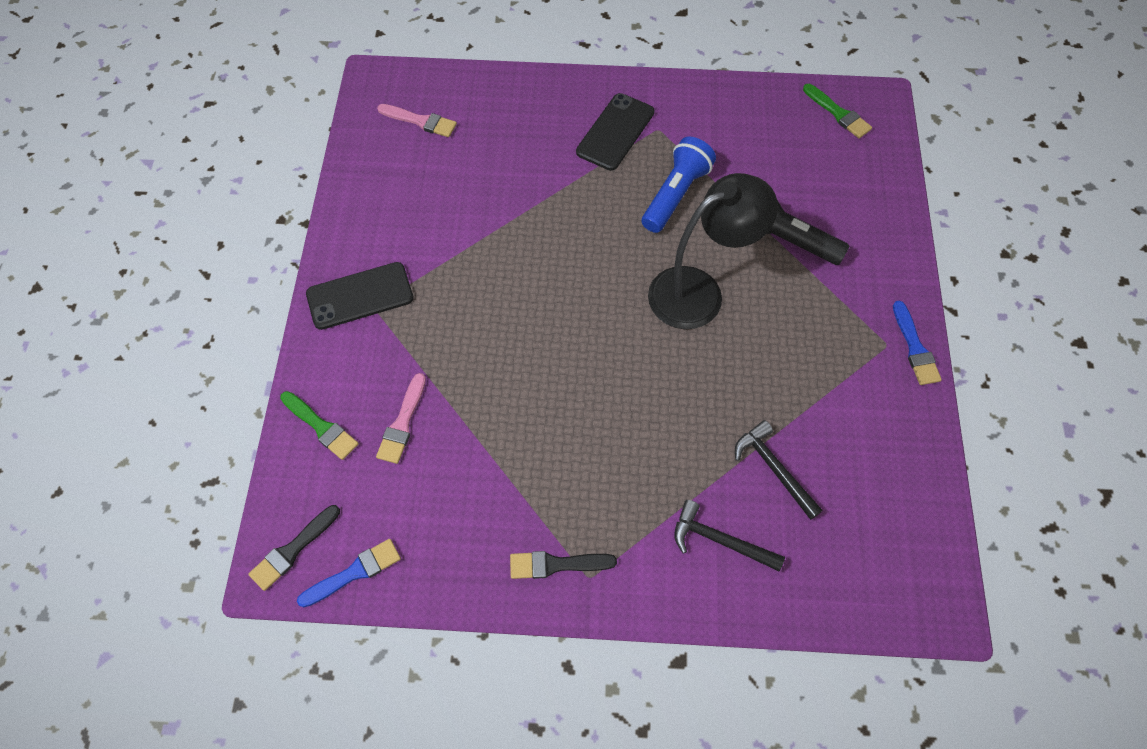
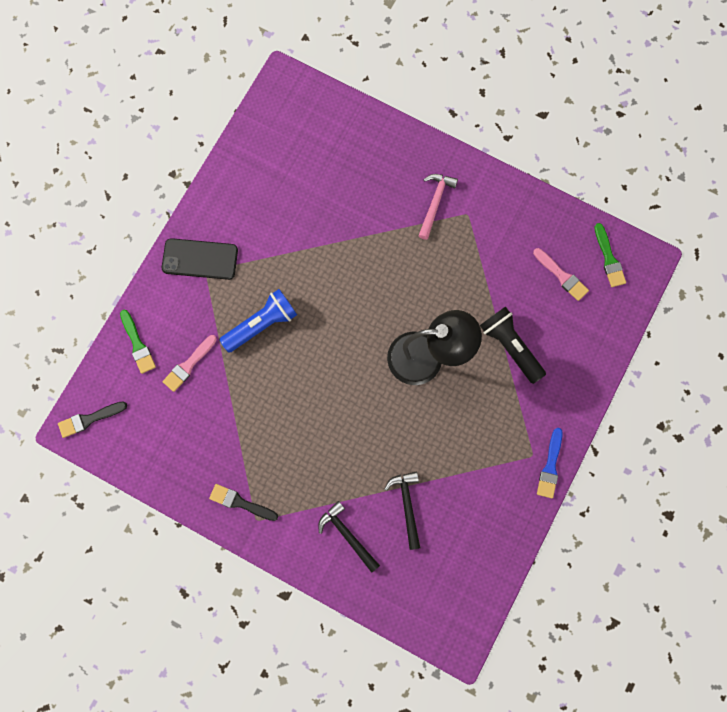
camera: 25 degrees right, 15 degrees up
blue brush [297,539,401,608] -> none
pink brush [377,104,457,137] -> pink brush moved to [533,248,589,301]
black phone [576,93,654,171] -> pink hammer [418,174,458,240]
blue flashlight [641,137,716,233] -> blue flashlight moved to [219,289,297,353]

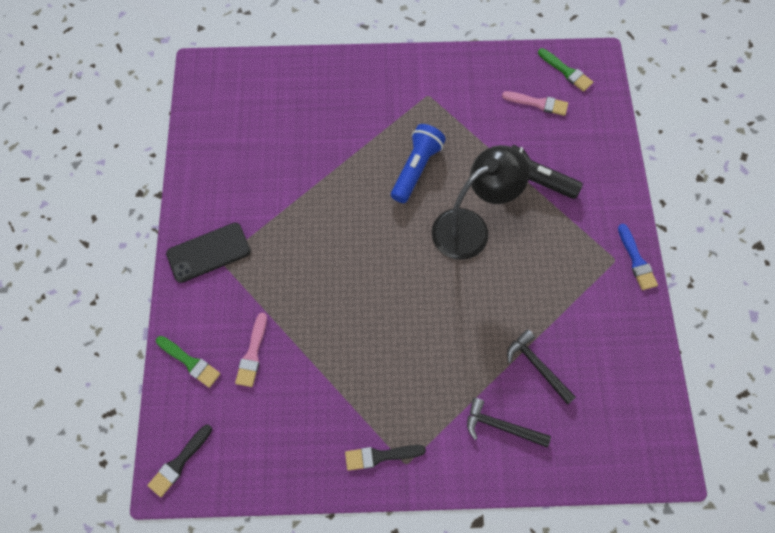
camera: 30 degrees left, 10 degrees down
blue flashlight [219,289,297,353] -> blue flashlight moved to [391,124,446,203]
pink hammer [418,174,458,240] -> none

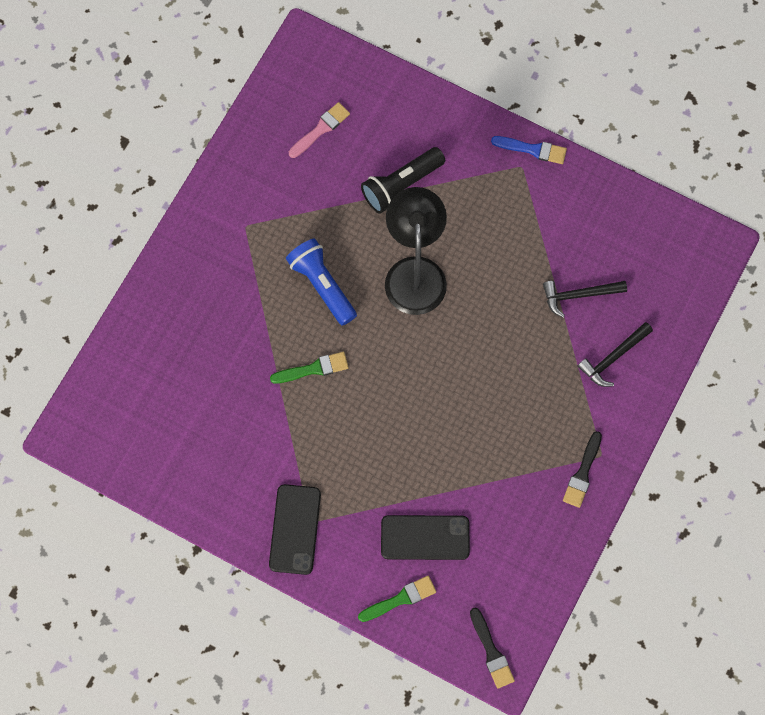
camera: 60 degrees left, 5 degrees up
pink brush [235,313,267,387] -> black phone [381,515,470,560]
green brush [538,48,593,92] -> green brush moved to [270,352,349,384]

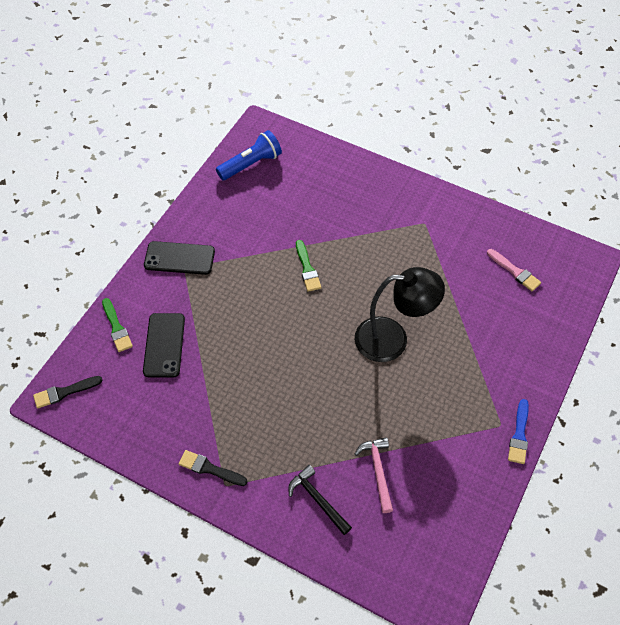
camera: 90 degrees right, 15 degrees down
blue flashlight [286,238,357,326] -> blue flashlight moved to [216,130,282,180]
black flashlight [361,147,445,214] -> none
black hammer [543,281,627,318] -> pink hammer [355,437,393,513]

